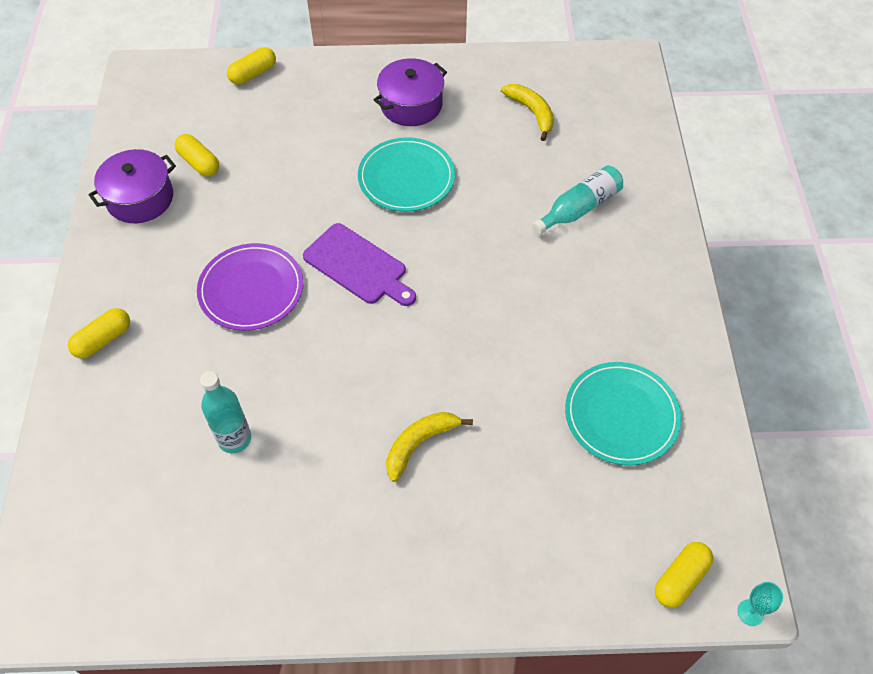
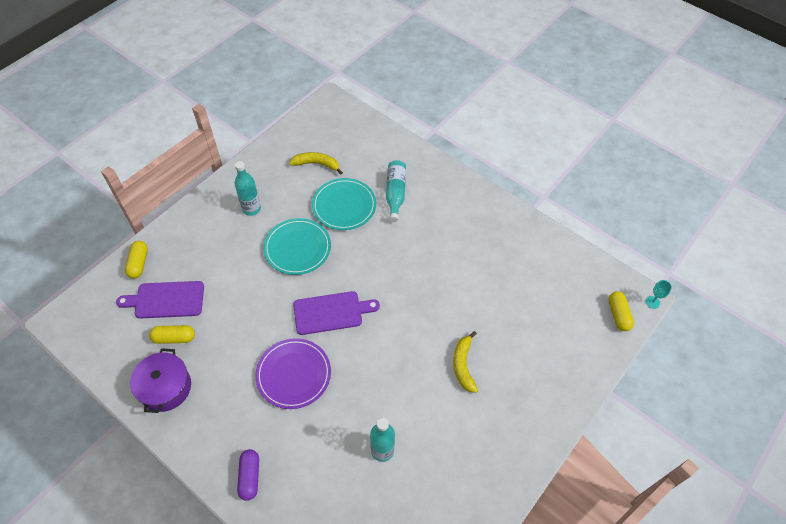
camera: 50 degrees left, 0 degrees up
yellow capsule [68,308,130,359] -> purple capsule [237,449,259,501]
purple pot [374,58,447,126] -> turquoise bottle [234,161,261,216]
turquoise plate [565,362,681,465] -> turquoise plate moved to [312,178,376,230]
none -> purple cutting board [116,281,204,318]

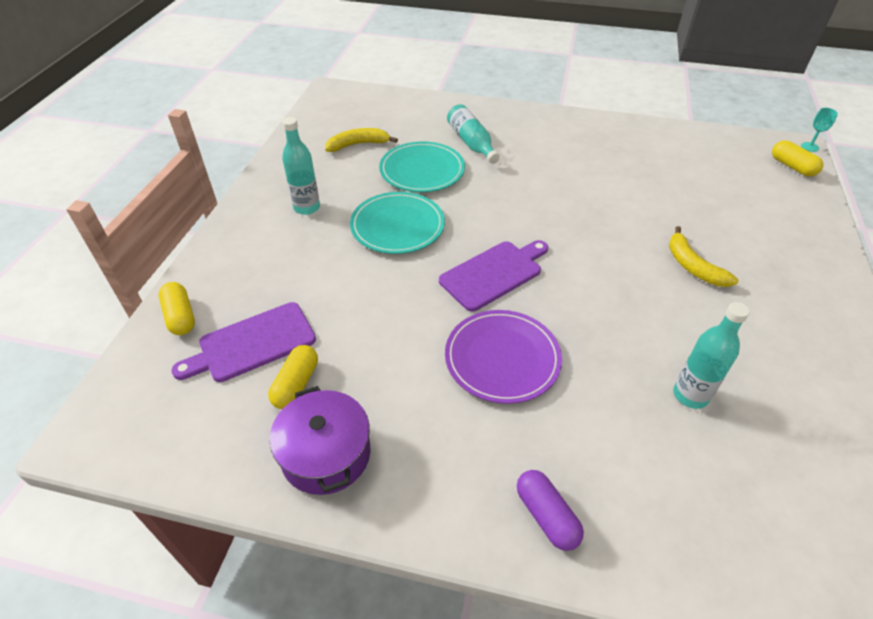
camera: 25 degrees left, 10 degrees down
yellow capsule [149,325,195,344] -> yellow capsule turned 45 degrees counterclockwise [268,345,318,409]

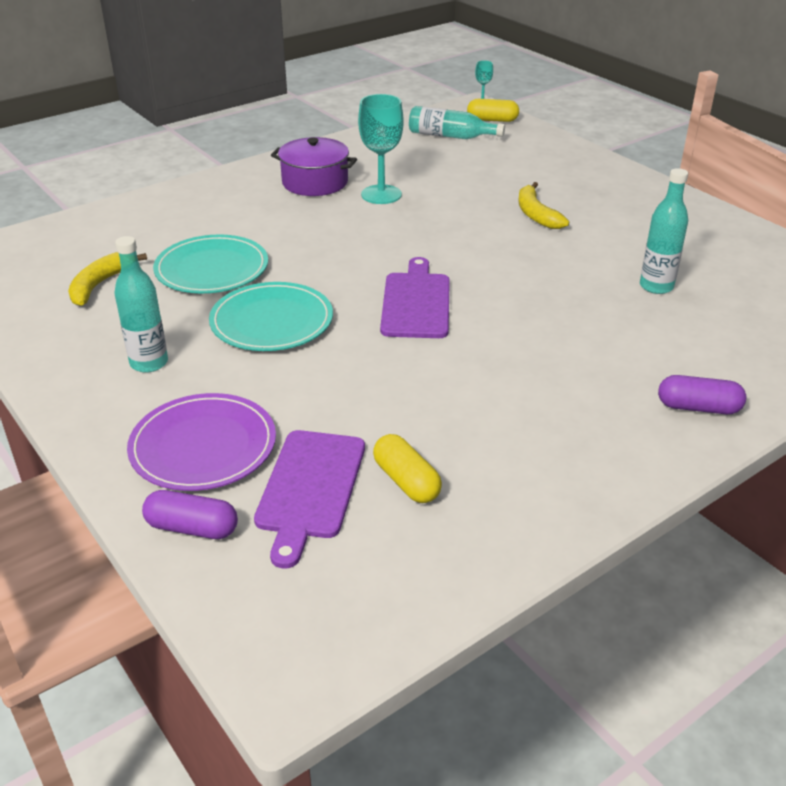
camera: 50 degrees left, 10 degrees down
yellow capsule [159,282,195,335] -> purple capsule [142,490,238,539]
purple pot [270,386,370,495] -> purple pot moved to [271,137,357,196]
purple plate [445,310,562,404] -> purple plate moved to [127,393,276,491]
turquoise bottle [447,104,500,164] -> turquoise bottle moved to [409,106,505,139]
yellow banana [669,226,739,287] -> yellow banana turned 60 degrees clockwise [518,182,569,229]
none -> turquoise goblet [358,94,404,204]

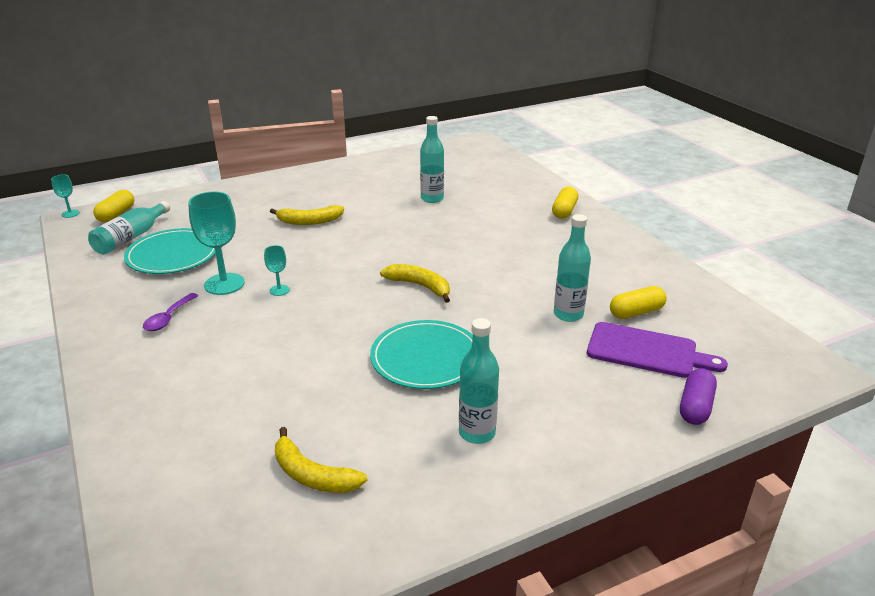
camera: 80 degrees left, 5 degrees down
purple plate [127,393,276,491] -> none
turquoise plate [153,234,268,293] -> turquoise plate moved to [124,228,216,274]
purple pot [271,137,357,196] -> purple spoon [143,293,198,331]
purple cutting board [380,257,450,338] -> yellow banana [380,264,450,303]
purple capsule [658,375,746,414] -> yellow capsule [552,187,579,219]
none -> turquoise goblet [264,245,289,296]
none -> turquoise bottle [554,214,591,322]

